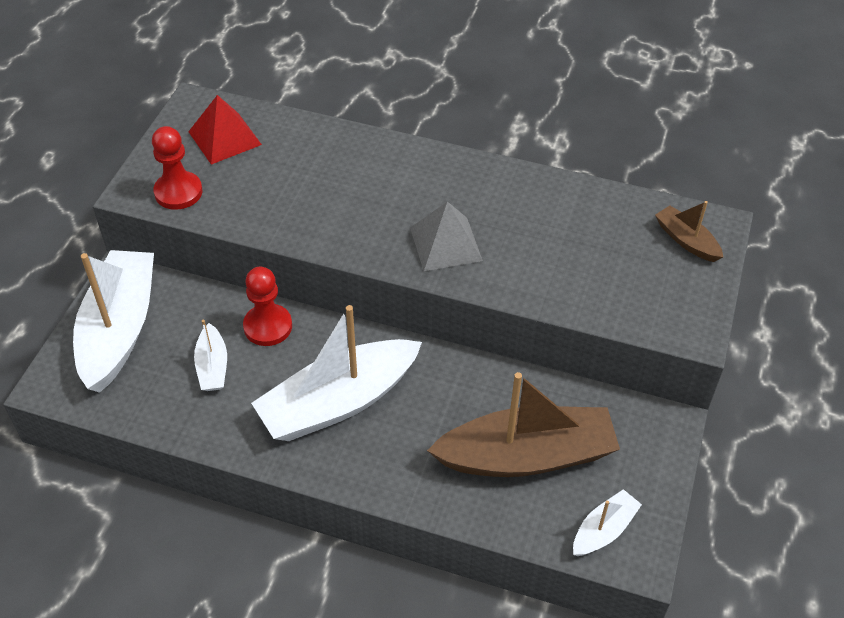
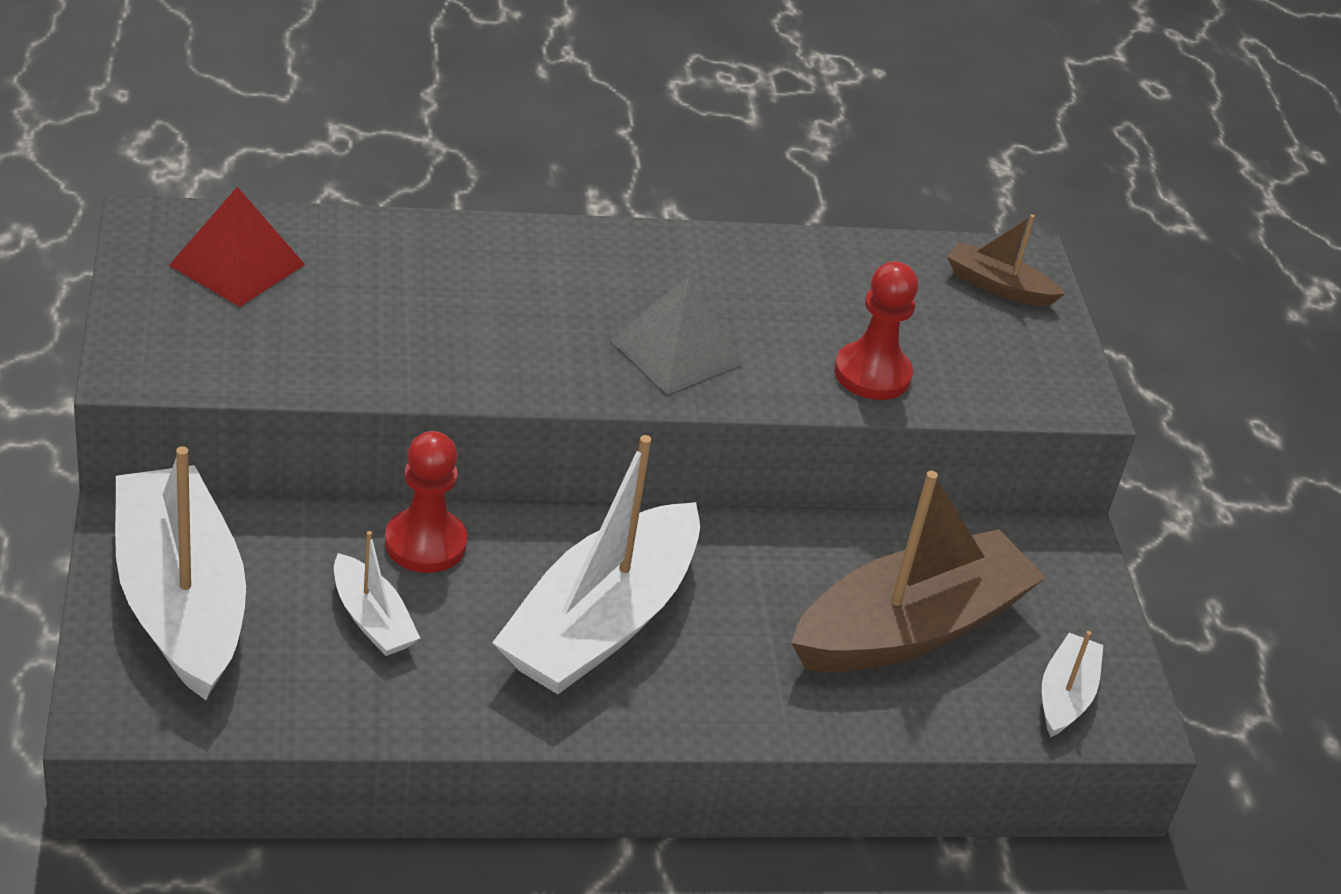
camera: 30 degrees left, 10 degrees down
red pawn [152,126,203,210] -> red pawn moved to [834,261,918,400]

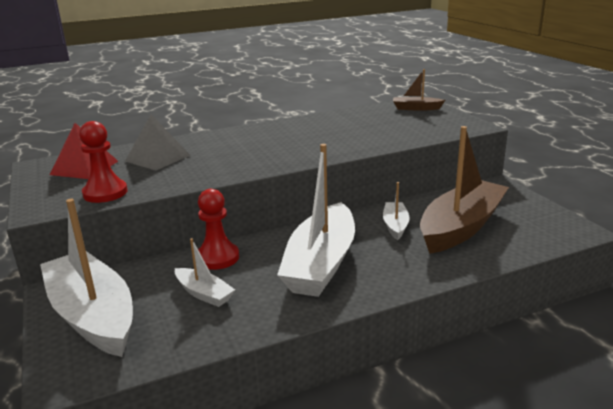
camera: 10 degrees left, 15 degrees down
grey pyramid [610,276,742,395] -> grey pyramid moved to [125,114,190,170]
red pawn [834,261,918,400] -> red pawn moved to [79,121,127,203]
white boat [1042,631,1103,737] -> white boat moved to [383,182,410,240]

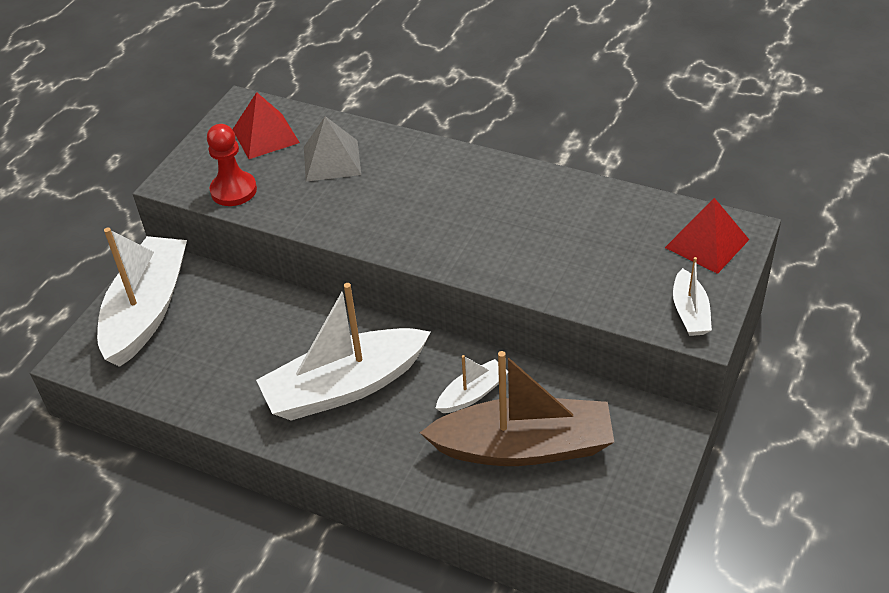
camera: 50 degrees right, 20 degrees up
white boat [175,238,235,307] -> white boat moved to [673,257,712,336]
red pawn [198,189,239,270] -> none
brown boat [393,69,445,111] -> red pyramid [665,198,749,274]

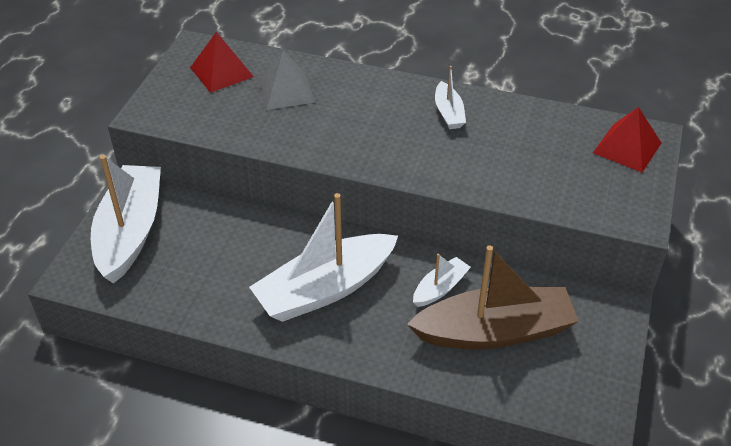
camera: 10 degrees left, 0 degrees up
red pawn [207,124,257,206] -> none
white boat [673,257,712,336] -> white boat moved to [435,66,466,129]

